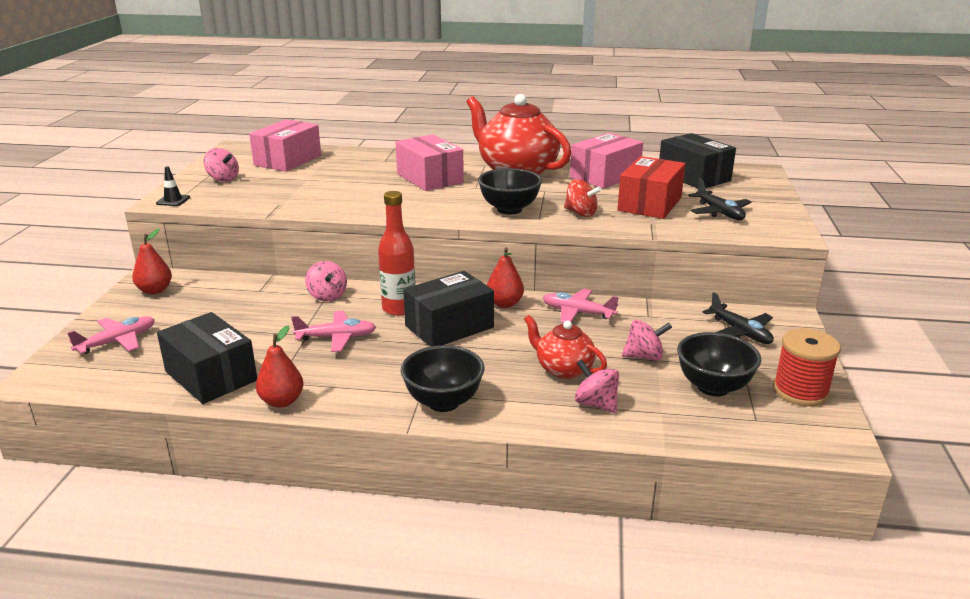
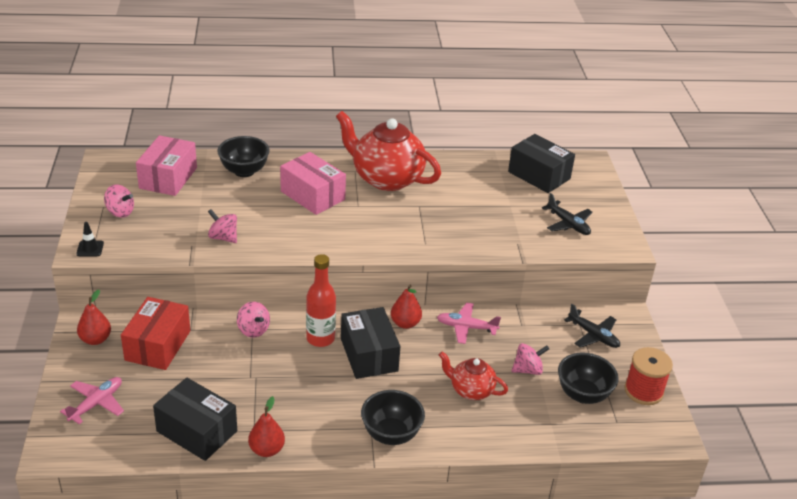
camera: 15 degrees left, 10 degrees up
pink plane [291,311,376,352] -> none
black box [403,271,494,347] -> black box turned 60 degrees counterclockwise [341,307,400,379]
black bowl [478,168,542,214] -> black bowl moved to [217,136,270,177]
red spinning top [564,179,602,217] -> none
pink box [570,133,643,189] -> none
pink spinning top [575,359,619,413] -> pink spinning top moved to [208,209,237,243]
red box [617,156,686,219] -> red box moved to [121,297,190,370]

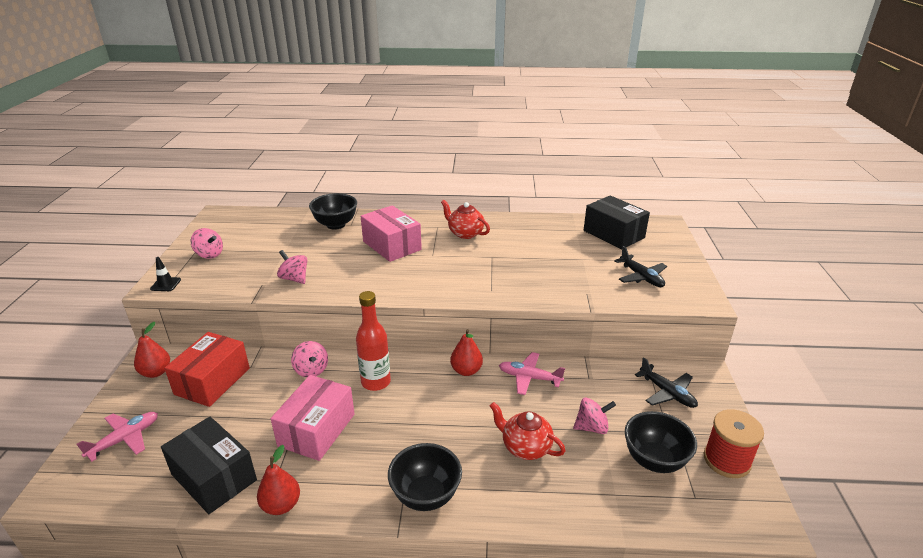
camera: 10 degrees right, 5 degrees down
pink box [136,135,197,196] -> pink box moved to [271,375,355,461]
red teapot [336,111,441,191] -> red teapot [441,200,490,239], size x0.53
black box [341,307,400,379] -> none

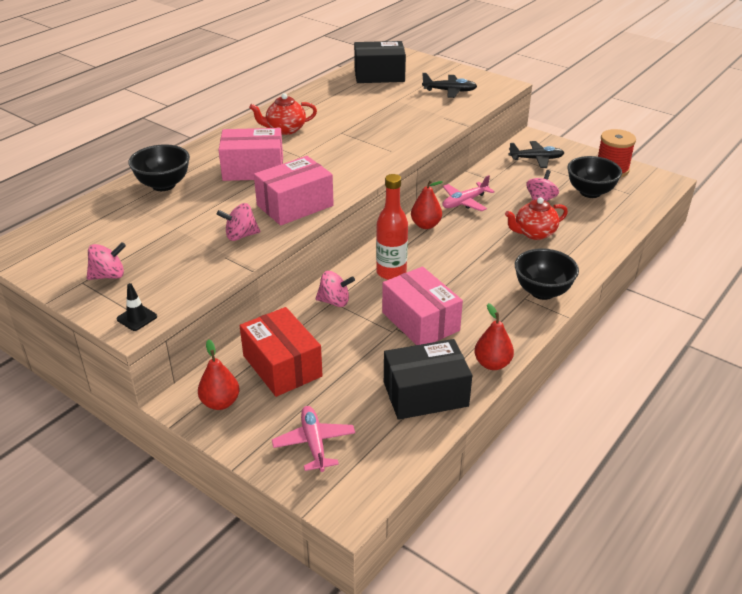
camera: 55 degrees left, 5 degrees up
none -> pink box [254,156,334,226]

